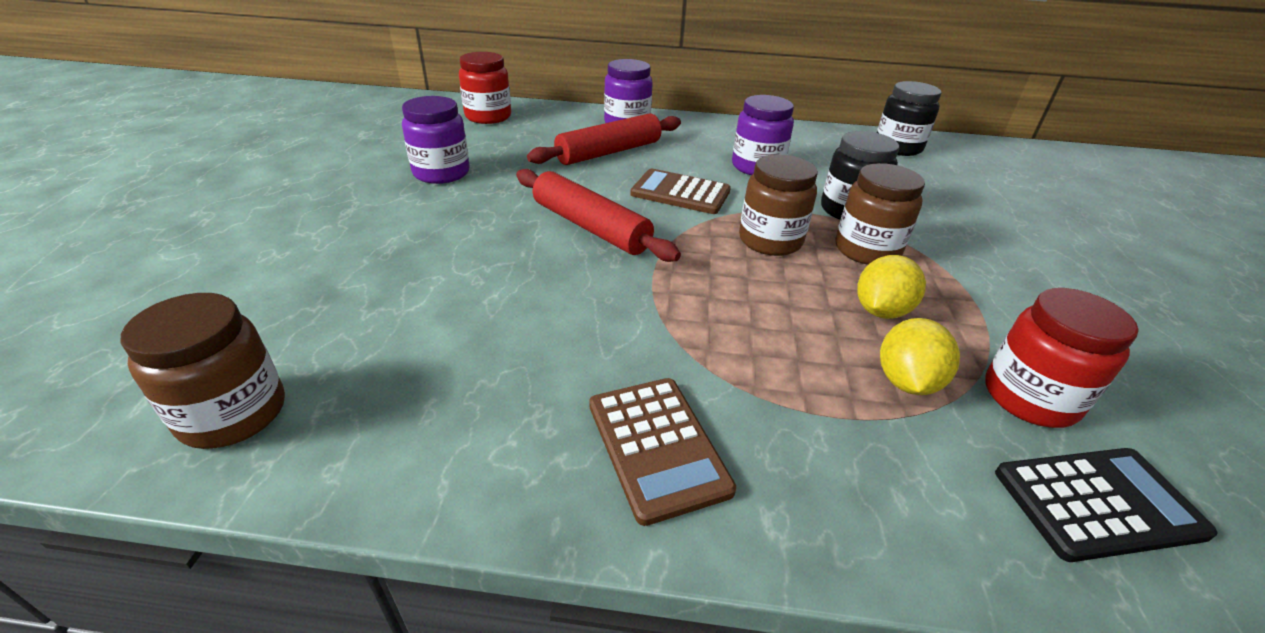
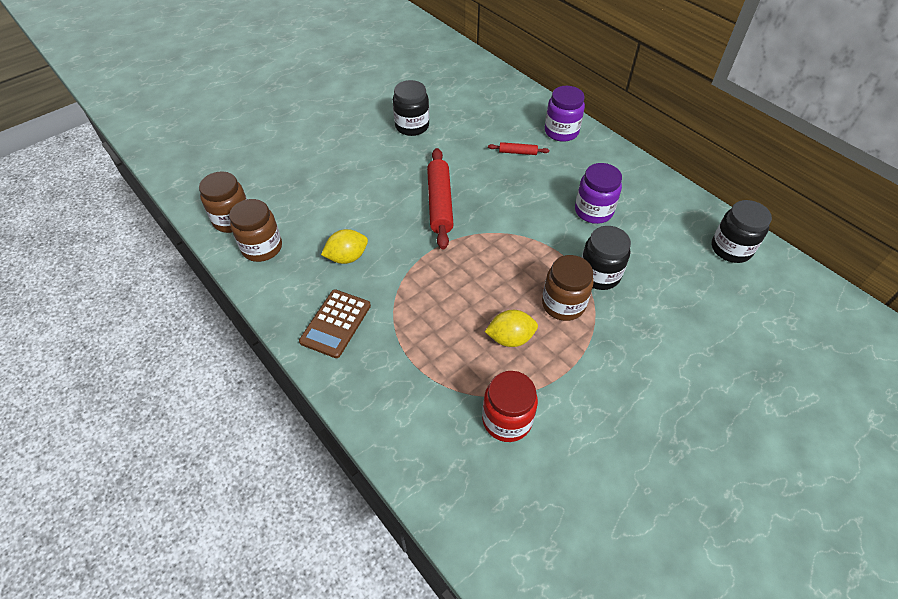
camera: 45 degrees right, 15 degrees up
purple jar [402,96,469,184] -> black jar [393,80,429,136]
red jar [459,52,511,124] -> none
red rolling pin [527,113,681,165] -> red rolling pin [488,142,549,155], size x0.48
brown calculator [630,169,731,214] -> none
brown jar [739,155,818,256] -> brown jar moved to [229,199,282,262]
yellow lemon [880,318,960,395] -> yellow lemon moved to [321,229,368,264]
black calculator [995,448,1218,562] -> none

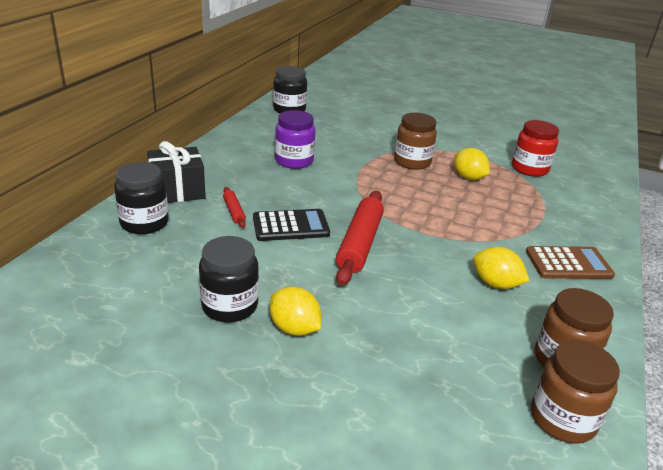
camera: 120 degrees left, 20 degrees down
red rolling pin [427,148,454,250] -> red rolling pin turned 45 degrees counterclockwise [336,191,384,286]
purple jar [545,86,585,142] -> black gift [147,141,206,203]
black jar [582,226,631,290] -> black jar moved to [114,162,169,234]
none -> black calculator [253,209,330,241]
none -> yellow lemon [270,287,321,336]

